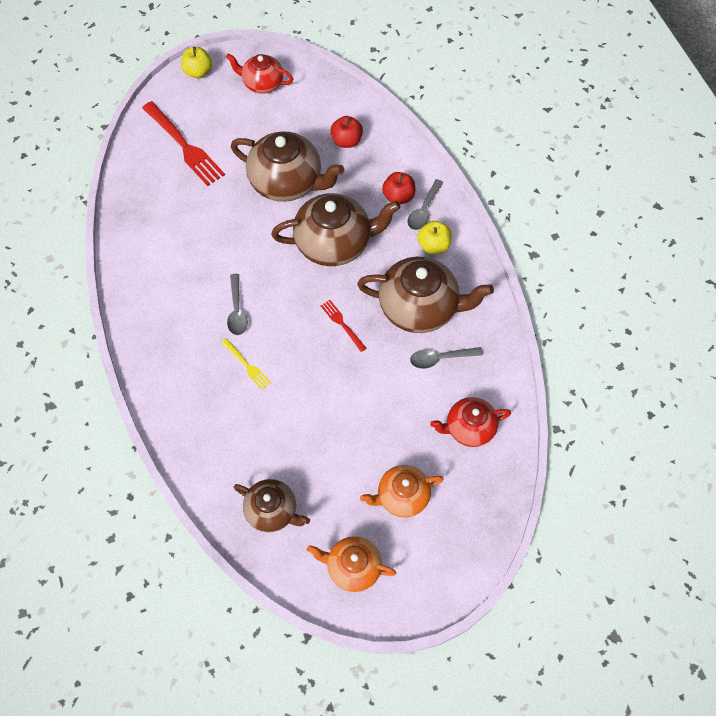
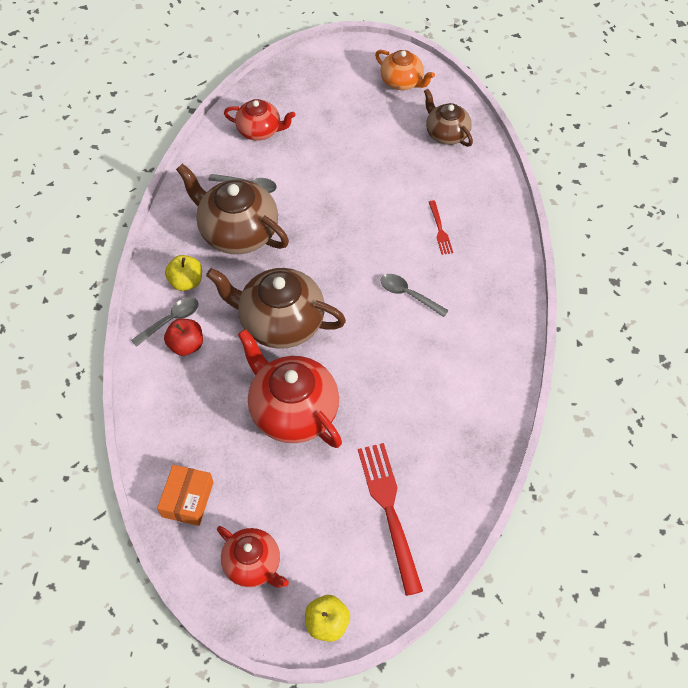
camera: 155 degrees left, 5 degrees down
yellow fork [221,338,271,390] -> none
grey spoon [227,274,248,335] -> grey spoon turned 75 degrees counterclockwise [381,274,449,317]
brown teapot [231,131,344,202] -> red teapot [238,329,342,448]
red fork [321,300,366,352] -> red fork moved to [429,200,453,255]
red apple [331,116,363,148] -> none
orange teapot [360,465,443,517] -> none
none -> orange box [157,465,214,526]

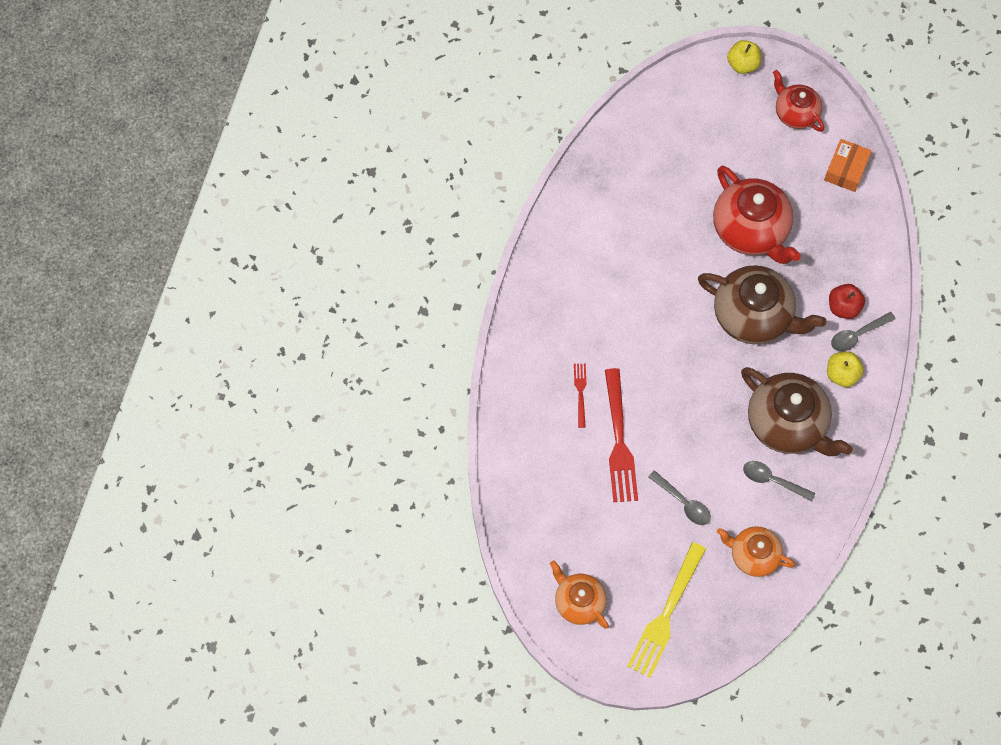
camera: 170 degrees left, 10 degrees up
red teapot [224,99,295,141] -> orange teapot [717,526,795,577]
red fork [358,443,423,596] -> red fork moved to [605,368,638,502]
grey spoon [381,274,449,317] -> grey spoon moved to [648,470,711,525]
brown teapot [424,89,473,147] -> none
none -> yellow fork [627,542,706,678]

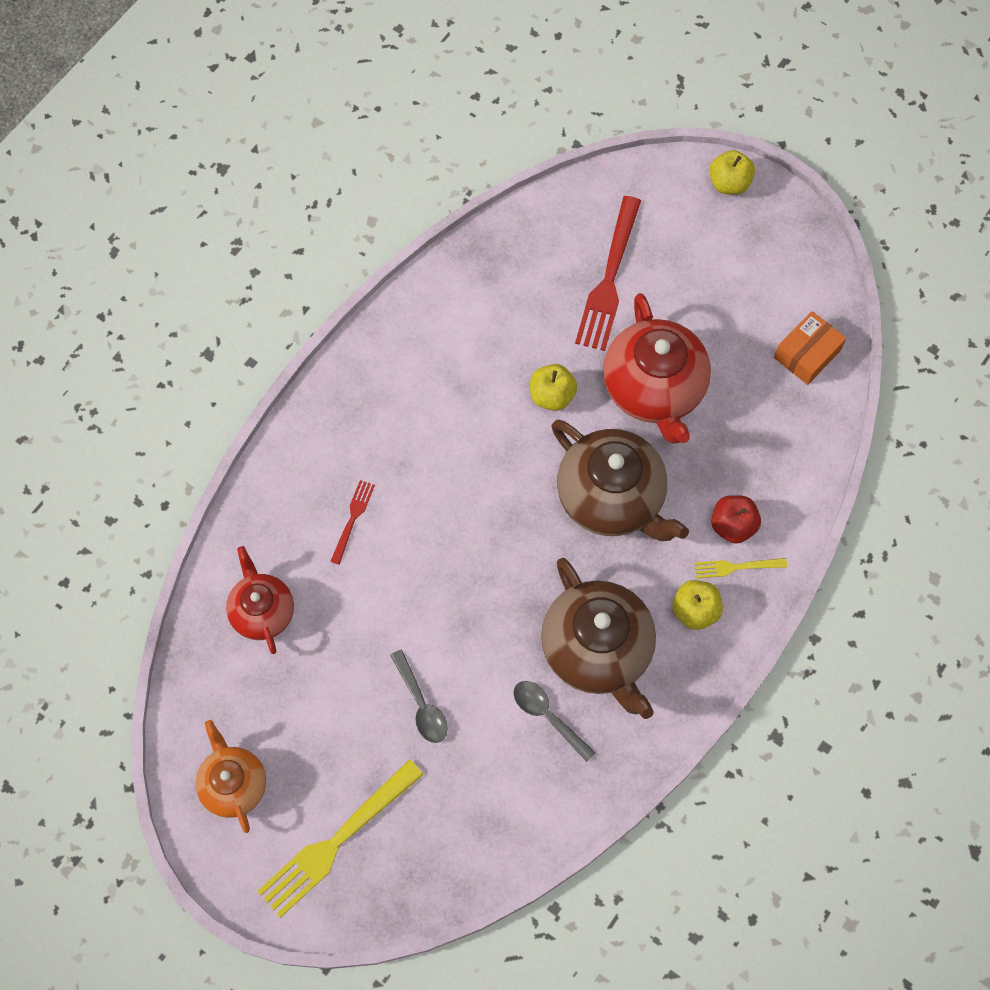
camera: 20 degrees right, 0 degrees up
red fork [605,368,638,502] -> red fork moved to [575,196,641,351]
orange teapot [717,526,795,577] -> none
red teapot [773,70,824,132] -> red teapot moved to [226,546,294,654]
grey spoon [831,312,896,351] -> yellow fork [694,558,787,578]
none -> yellow apple [530,364,577,411]

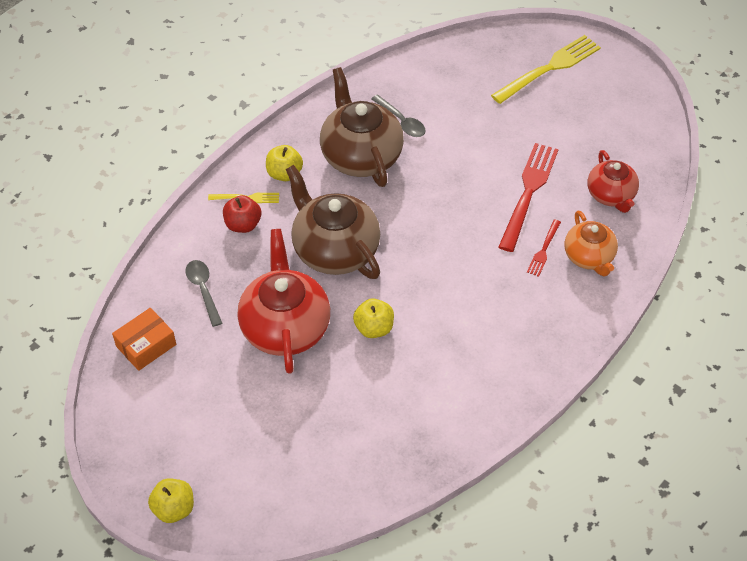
camera: 175 degrees left, 15 degrees down
orange teapot [195,720,266,833] -> orange teapot moved to [564,211,618,276]
grey spoon [390,650,448,743] -> grey spoon moved to [185,260,222,327]
red fork [575,196,641,351] -> red fork moved to [499,143,559,252]

